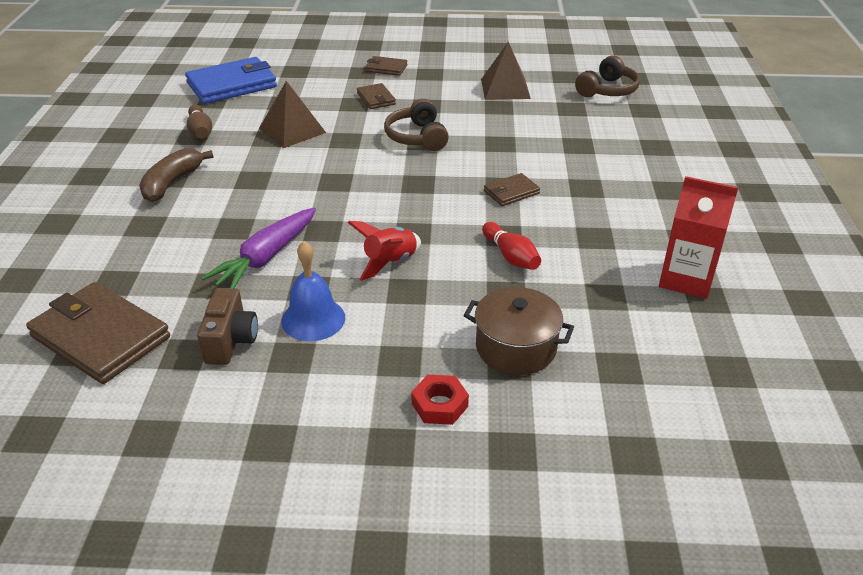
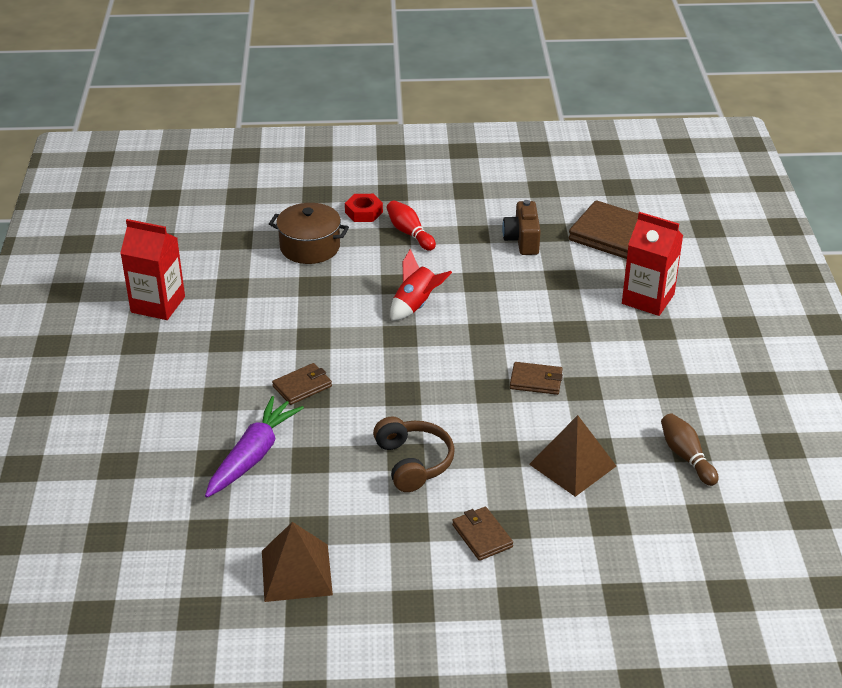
camera: 175 degrees right, 0 degrees up
brown banana [139,148,213,202] -> none
blue wallet [185,57,277,104] -> none
purple carrot [201,208,316,289] -> purple carrot moved to [205,396,304,497]
blue bell [281,241,345,341] -> none
brown wallet [365,56,408,76] -> brown wallet moved to [510,362,563,395]
red bowling pin [482,222,541,270] -> red bowling pin moved to [387,200,436,251]
brown headphones [575,55,640,97] -> none
none -> red carton [622,212,683,316]

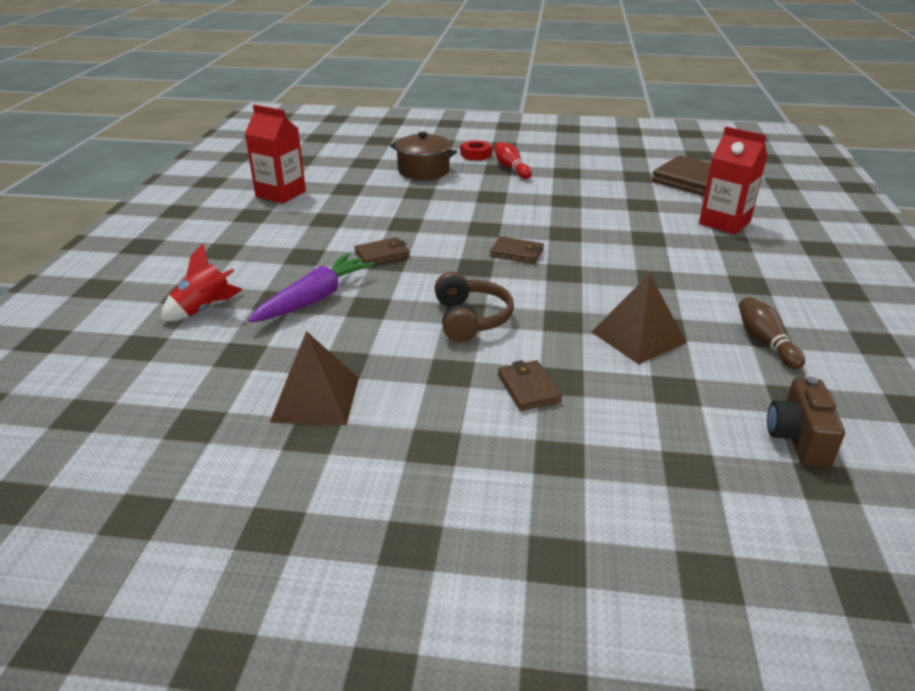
camera: 10 degrees right, 5 degrees down
red rocket [390,249,452,321] -> red rocket moved to [161,244,243,322]
brown camera [502,200,541,255] -> brown camera moved to [767,377,845,468]
brown wallet [510,362,563,395] -> brown wallet moved to [490,236,544,264]

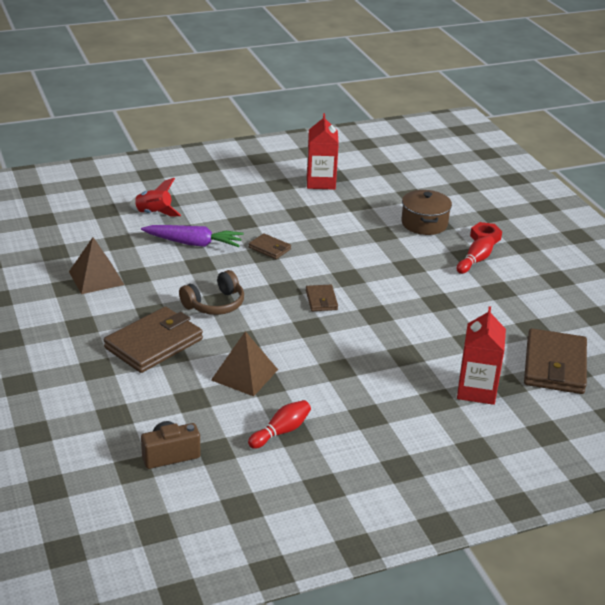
camera: 60 degrees right, 0 degrees up
brown wallet [498,360,562,411] -> brown wallet [104,307,203,373], size x2.01
brown bowling pin [739,297,805,369] -> red bowling pin [248,400,311,449]

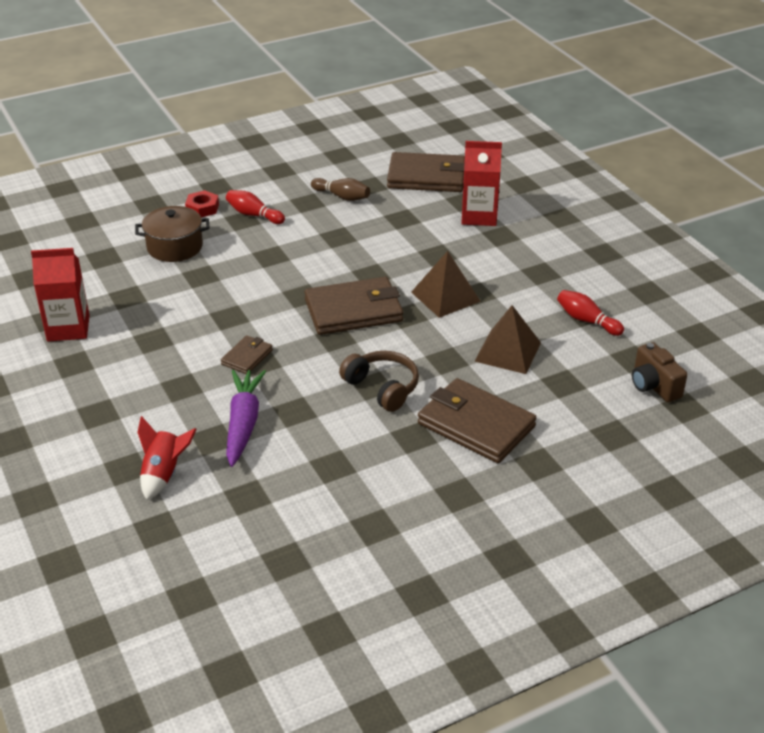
camera: 95 degrees left, 5 degrees up
brown pyramid [69,237,124,294] -> brown pyramid moved to [411,251,481,318]
brown wallet [306,285,338,311] -> brown wallet [304,277,403,335], size x2.01
none -> brown bowling pin [311,178,370,201]

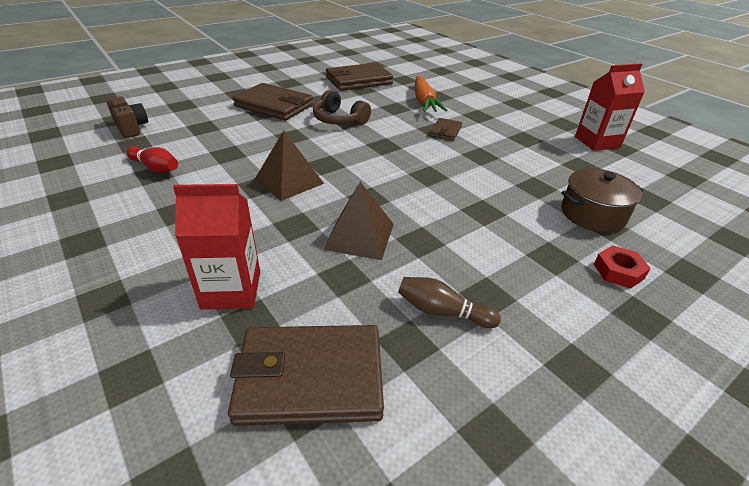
camera: 170 degrees right, 0 degrees up
red rocket [137,416,197,500] -> none
red bowling pin [226,190,285,224] -> none
purple carrot [226,370,266,467] -> orange carrot [415,76,448,112]
brown wallet [304,277,403,335] -> brown wallet moved to [326,63,393,91]
brown pyramid [474,305,541,374] -> brown pyramid moved to [323,182,394,260]

